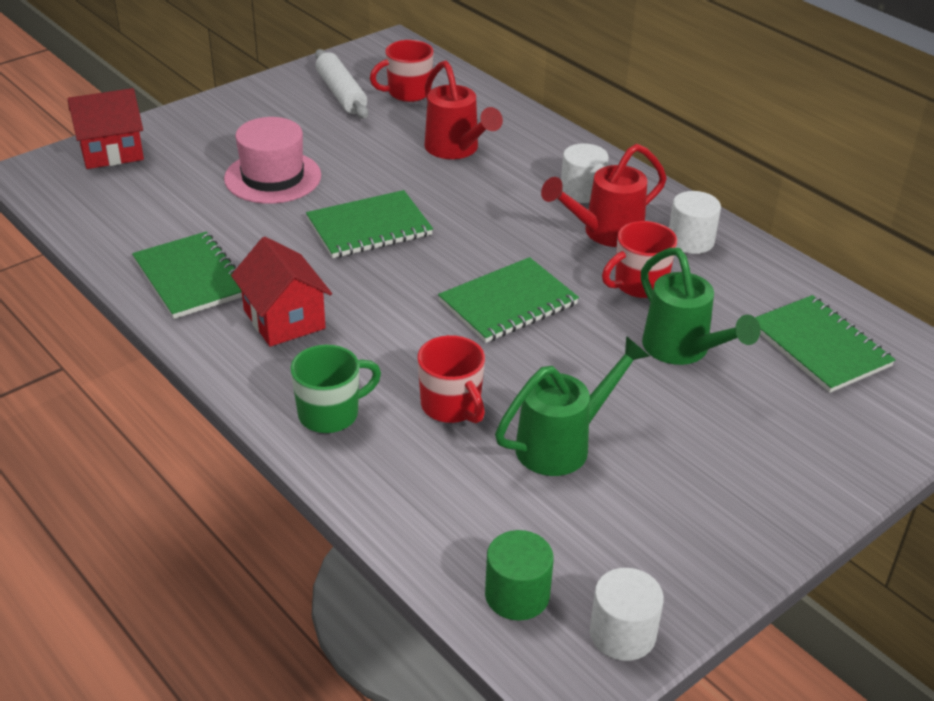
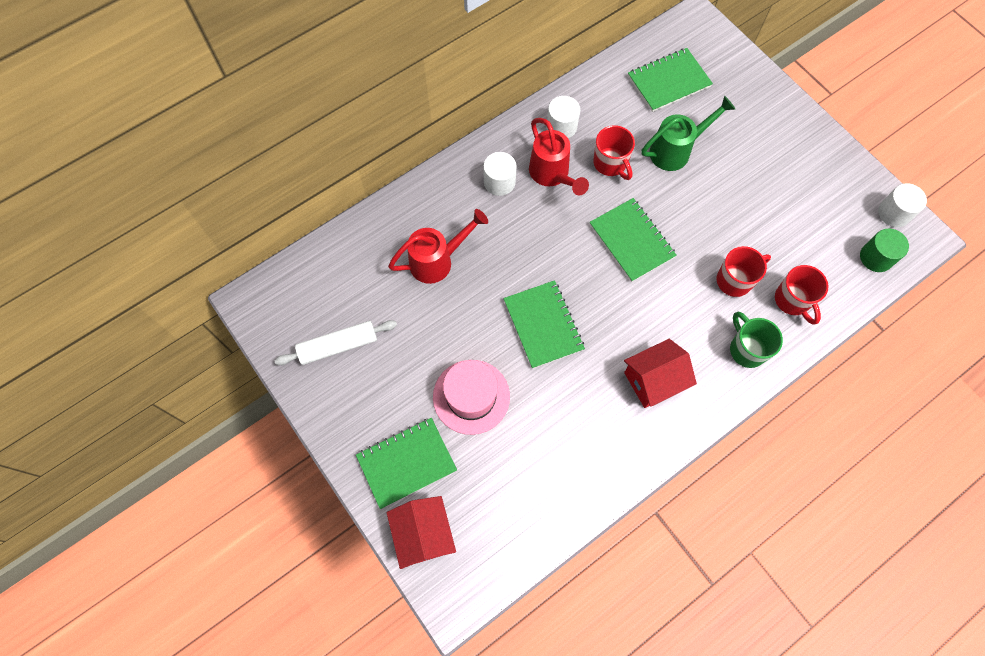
camera: 85 degrees left, 30 degrees up
green notebook [132,231,242,319] -> green notebook moved to [356,418,457,509]
red mug [370,40,434,102] -> red mug moved to [775,265,828,325]
green watering can [495,336,649,476] -> none

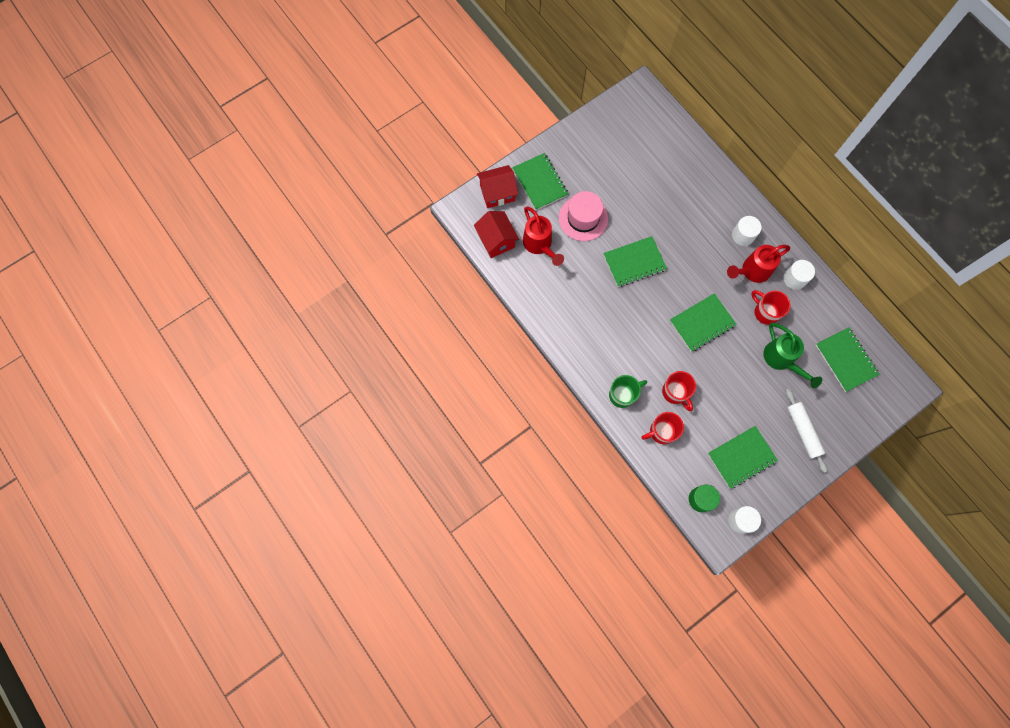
camera: 90 degrees right, 5 degrees up
white rolling pin [274,320,397,365] -> white rolling pin moved to [785,389,827,473]
red watering can [388,209,488,284] -> red watering can moved to [523,206,564,266]
red mug [593,125,635,180] -> red mug turned 75 degrees clockwise [751,290,791,325]
red house [624,339,697,408] -> red house moved to [474,211,519,258]
none -> green notebook [708,426,778,489]

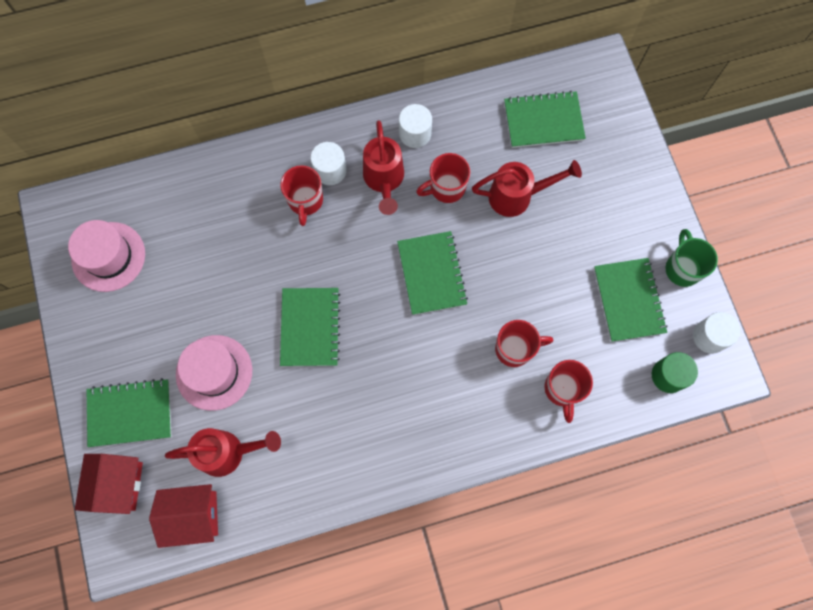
camera: 70 degrees left, 0 degrees up
green mug [609,375,647,408] -> green mug moved to [665,229,718,287]
green watering can [764,323,822,388] -> red watering can [472,160,582,217]
white rolling pin [785,389,827,473] -> none
none -> pink hat [68,220,145,292]
none -> red mug [280,165,323,226]

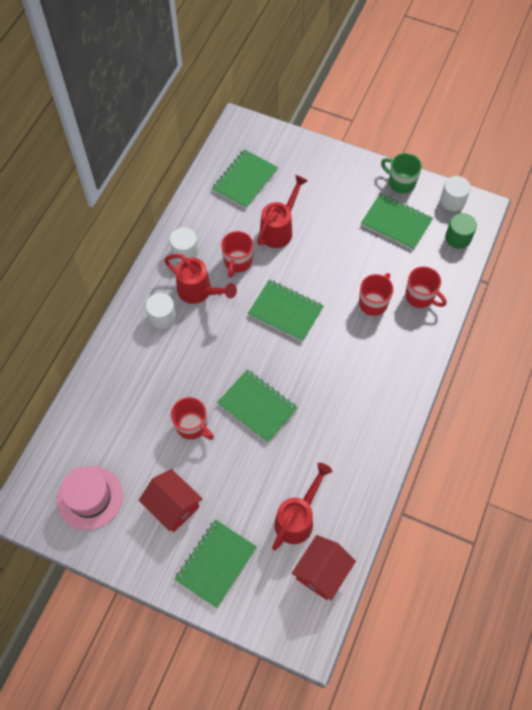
camera: 50 degrees left, 10 degrees down
red house [75,454,143,514] -> red house moved to [139,469,202,532]
pink hat [176,335,252,411] -> none
red mug [280,165,323,226] -> red mug moved to [171,397,214,440]

